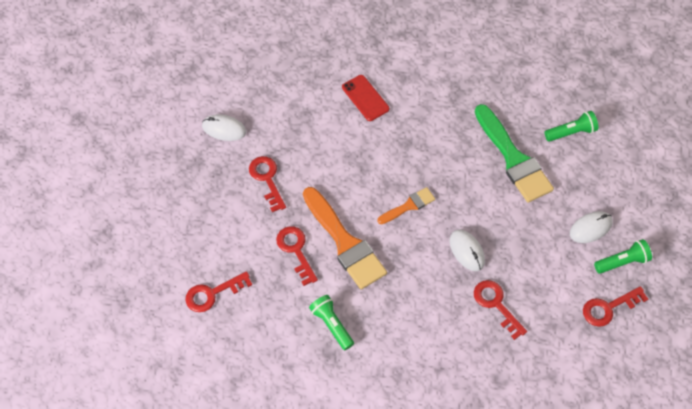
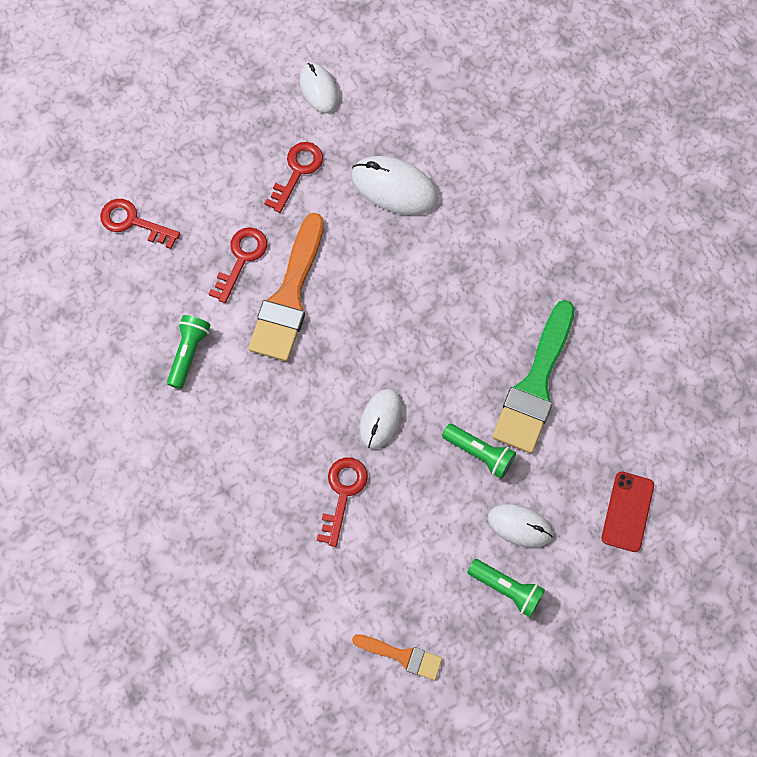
camera: 50 degrees right, 10 degrees up
red phone [342,75,389,121] -> red phone moved to [601,471,654,552]
orange brush [377,187,435,224] -> orange brush moved to [352,634,442,680]
green flashlight [544,111,598,142] -> green flashlight moved to [442,424,516,479]
red key [583,286,648,327] -> none
none -> white mouse [351,156,438,215]

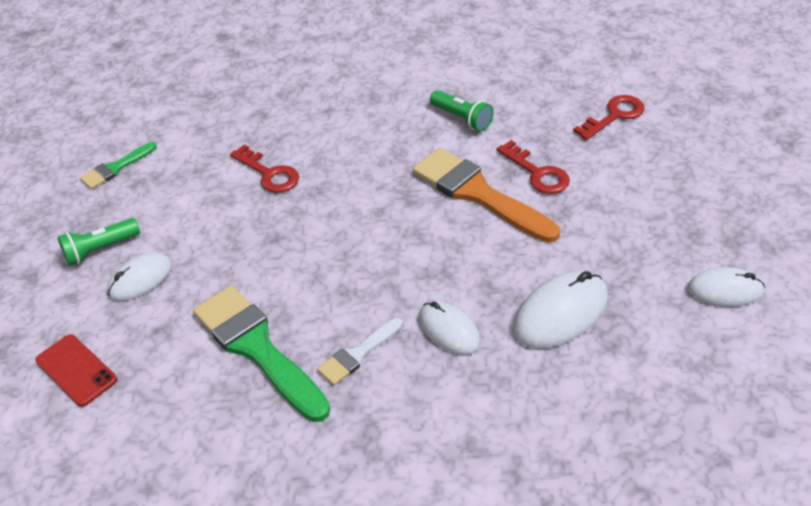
camera: 120 degrees right, 25 degrees down
red key [264,142,323,213] -> none
orange brush [352,634,442,680] -> green brush [80,142,157,189]
white mouse [359,389,402,449] -> white mouse moved to [419,301,480,355]
green flashlight [442,424,516,479] -> none
none -> white brush [317,318,403,385]

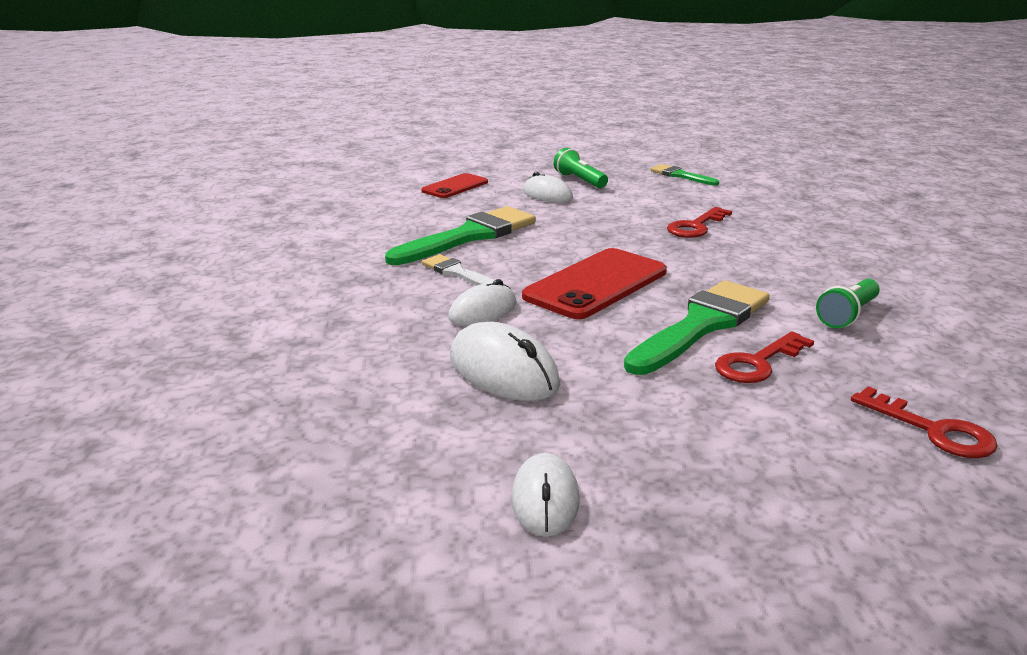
camera: 85 degrees right, 20 degrees down
orange brush [413,148,560,243] -> green brush [624,280,770,375]
none -> red phone [522,248,667,319]

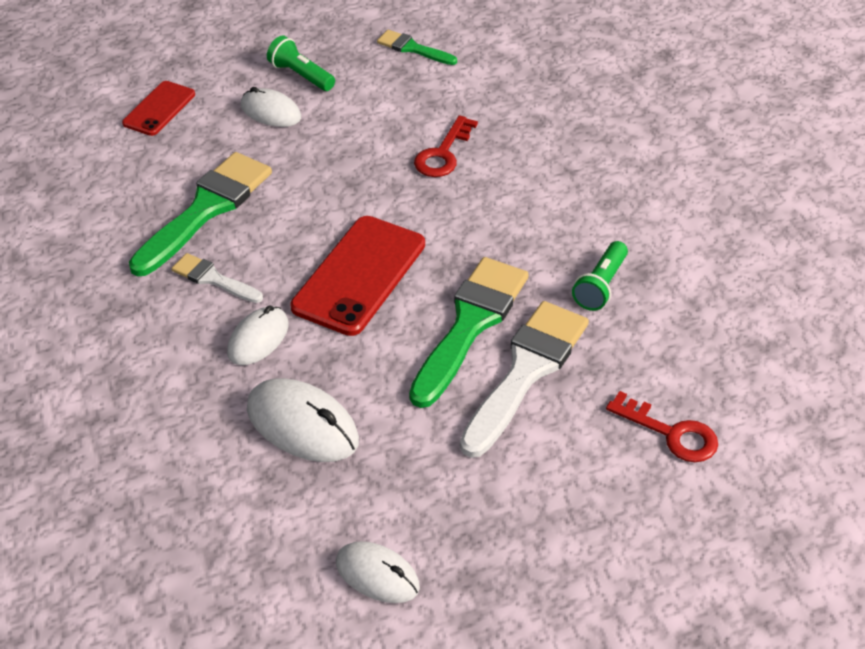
camera: 15 degrees left, 20 degrees up
white mouse [511,453,580,537] -> white mouse turned 45 degrees counterclockwise [336,541,420,603]
red key [715,331,814,383] -> white brush [460,301,589,458]

